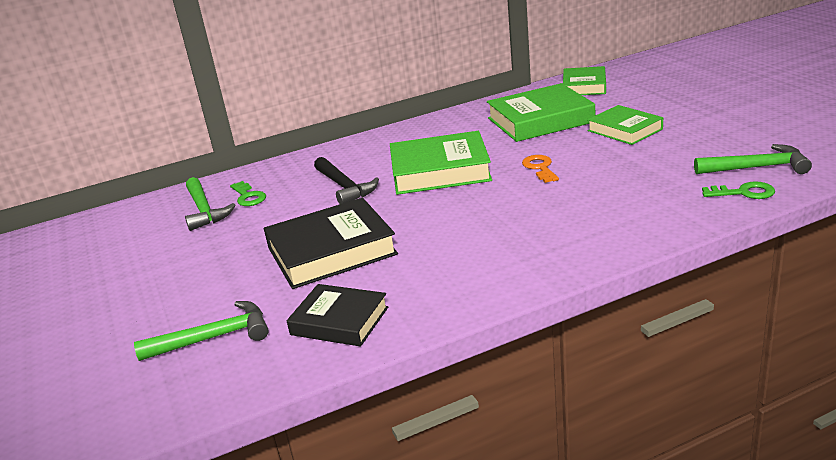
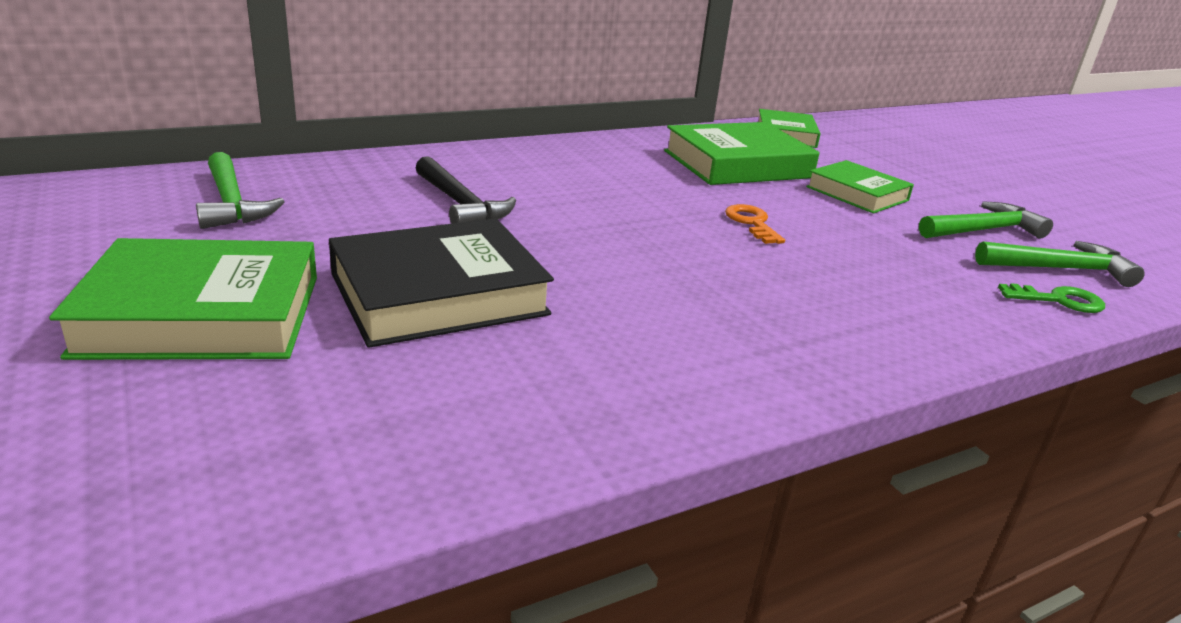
camera: 10 degrees left, 0 degrees up
green hammer [134,301,269,361] -> green hammer moved to [919,201,1053,238]
green key [230,181,266,206] -> none
black book [287,284,388,347] -> none
green book [390,131,492,195] -> green book moved to [49,238,317,360]

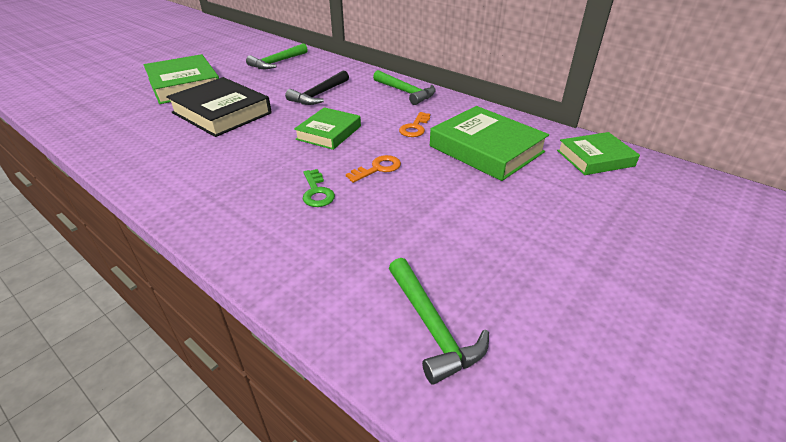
camera: 70 degrees right, 10 degrees up
green book [806,160,914,214] -> green book moved to [294,107,361,150]
green hammer [919,201,1053,238] -> green hammer moved to [373,70,436,105]
green key [998,283,1105,313] -> green key moved to [303,169,335,207]
none -> orange key [399,112,430,137]

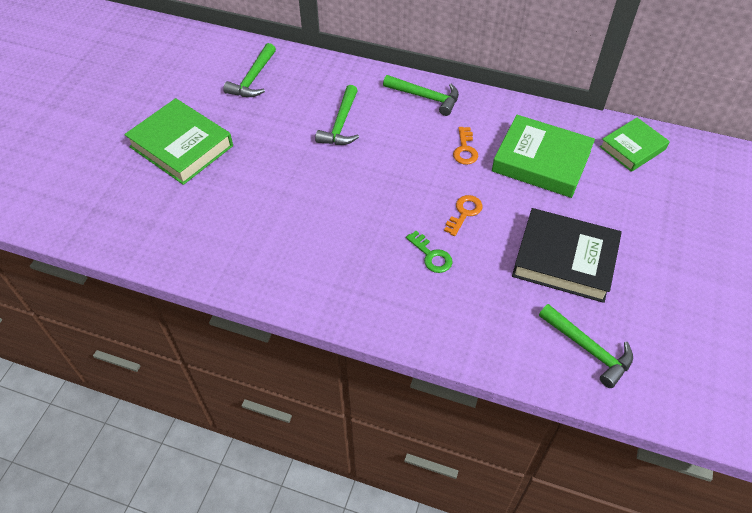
camera: 20 degrees left, 15 degrees up
black book [166,77,272,137] -> black book moved to [512,208,622,303]
black hammer [285,70,349,105] -> green hammer [315,85,359,145]
green book [294,107,361,150] -> none

